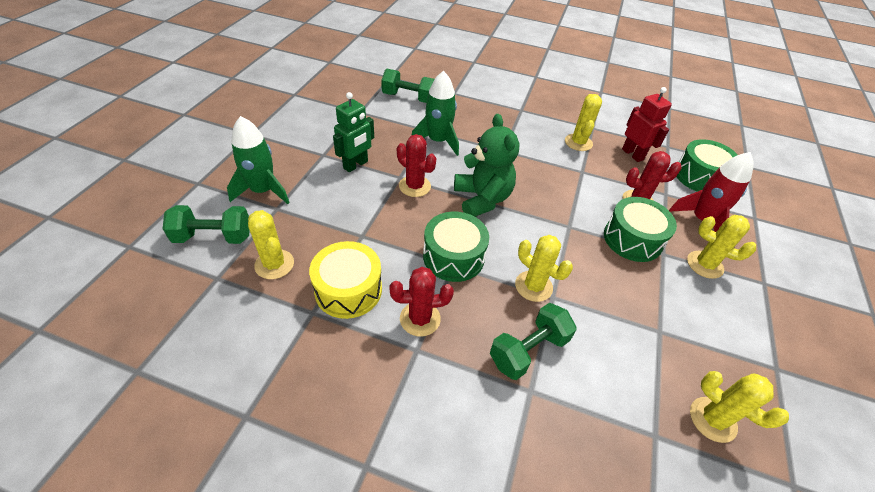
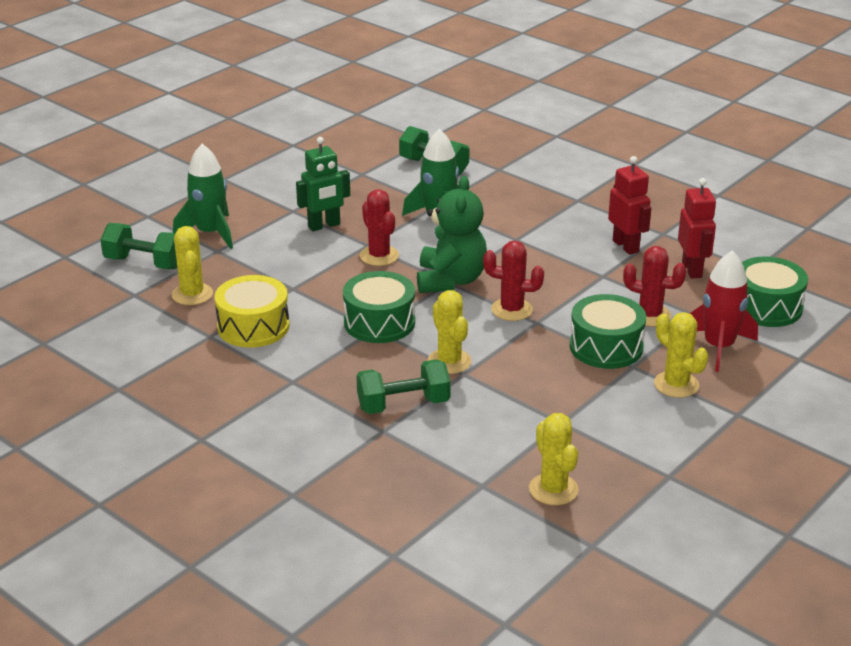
camera: 25 degrees right, 15 degrees down
red cactus [389,267,454,337] -> red cactus moved to [483,241,544,321]
yellow cactus [565,94,602,151] -> red robot [608,156,651,255]

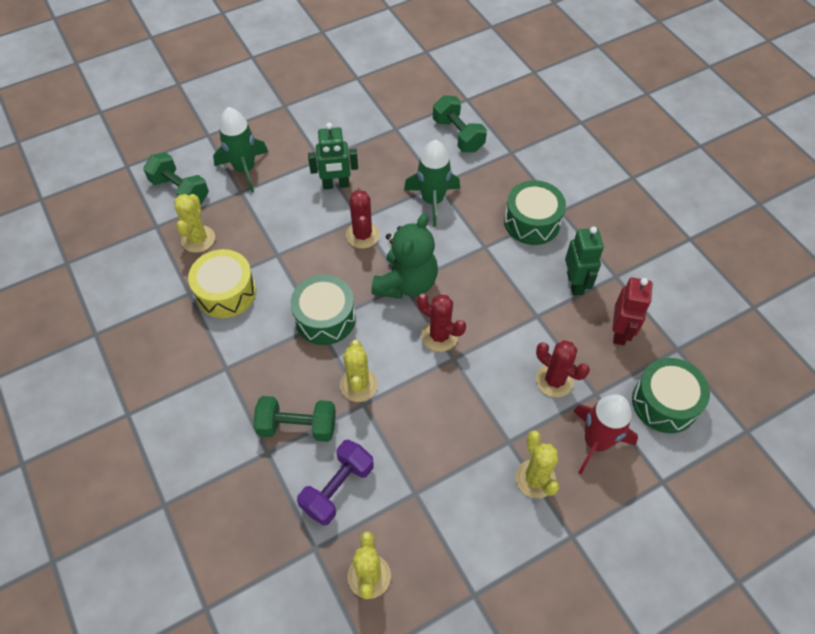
camera: 20 degrees right, 25 degrees up
green drum [570,294,646,369] -> green drum moved to [504,180,566,245]
red robot [608,156,651,255] -> green robot [565,226,604,296]
none -> purple dumbbell [297,440,374,526]

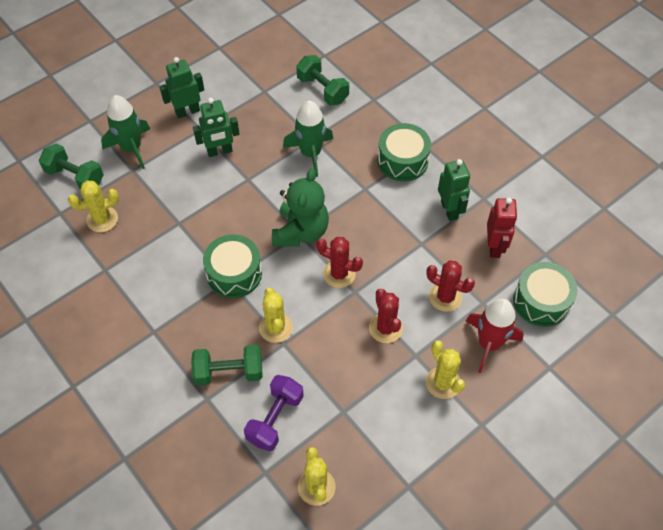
camera: 10 degrees left, 0 degrees up
yellow cactus [174,194,215,253] -> yellow cactus turned 75 degrees clockwise [68,181,119,232]
yellow drum [188,249,256,318] -> none
red cactus [346,190,380,249] -> red cactus moved to [369,289,403,343]
none -> green robot [159,57,204,119]

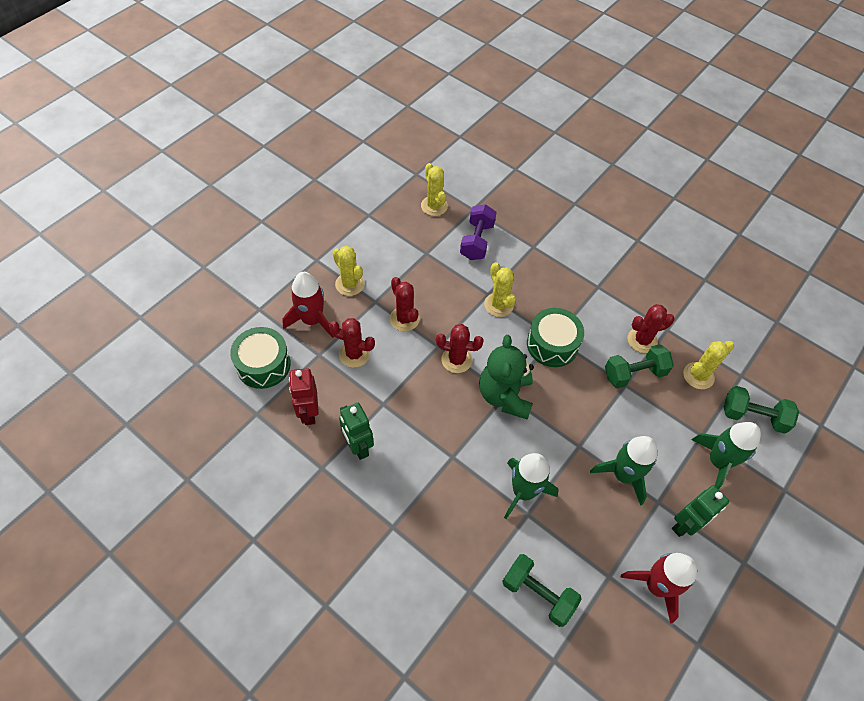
camera: 165 degrees right, 0 degrees up
green dumbbell [191,345,262,386] -> green dumbbell moved to [605,344,674,388]
green robot [193,98,239,157] -> green rocket [590,436,657,506]
green drum [378,123,431,181] -> none
none -> red rocket [620,553,697,624]
none -> red cactus [628,304,675,353]

